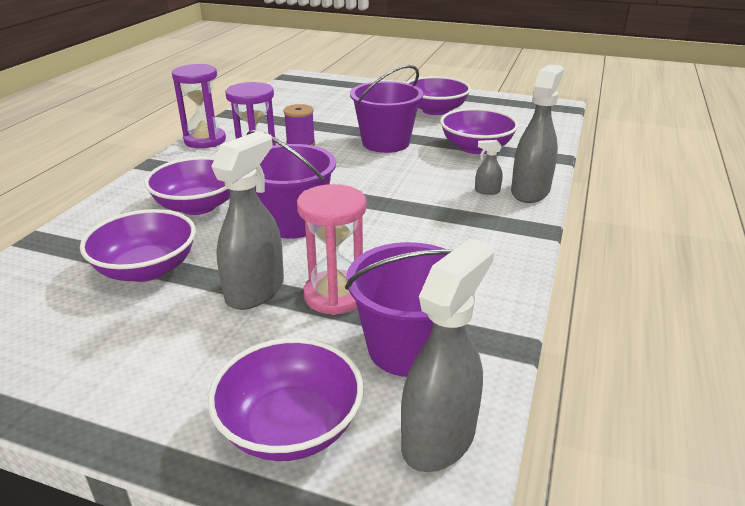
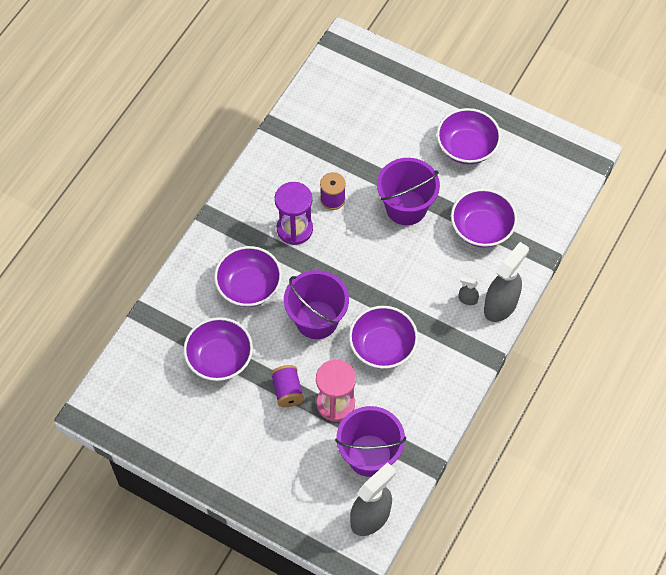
camera: 10 degrees right, 30 degrees up
purple hourglass [172,64,226,148] -> none
purple bowl [208,338,363,461] -> purple bowl moved to [349,306,418,369]
grey spray bottle [211,132,284,310] -> purple spool [271,365,304,407]

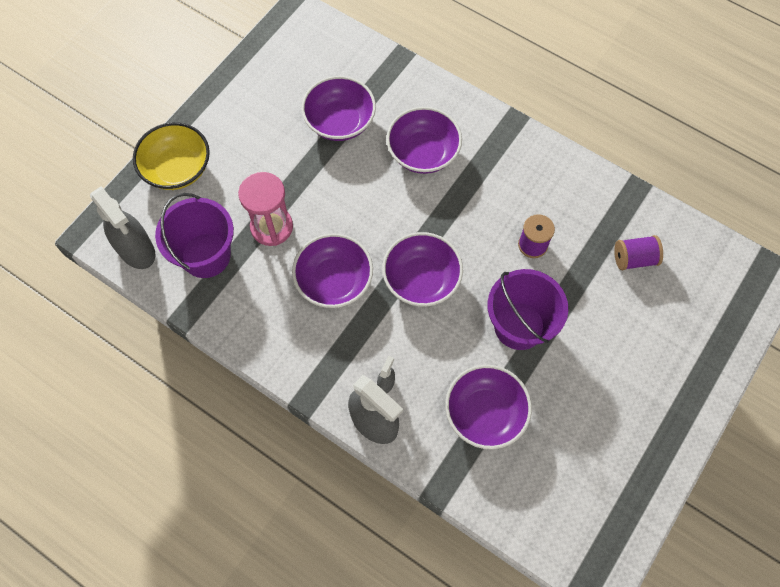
camera: 95 degrees right, 5 degrees up
purple spool [271,365,304,407] -> purple spool moved to [614,235,663,271]
purple hourglass [275,182,313,245] -> none
purple bucket [284,270,349,339] -> none
purple bowl [437,108,501,164] -> purple bowl moved to [382,232,463,307]
none -> yellow bowl [133,122,210,190]

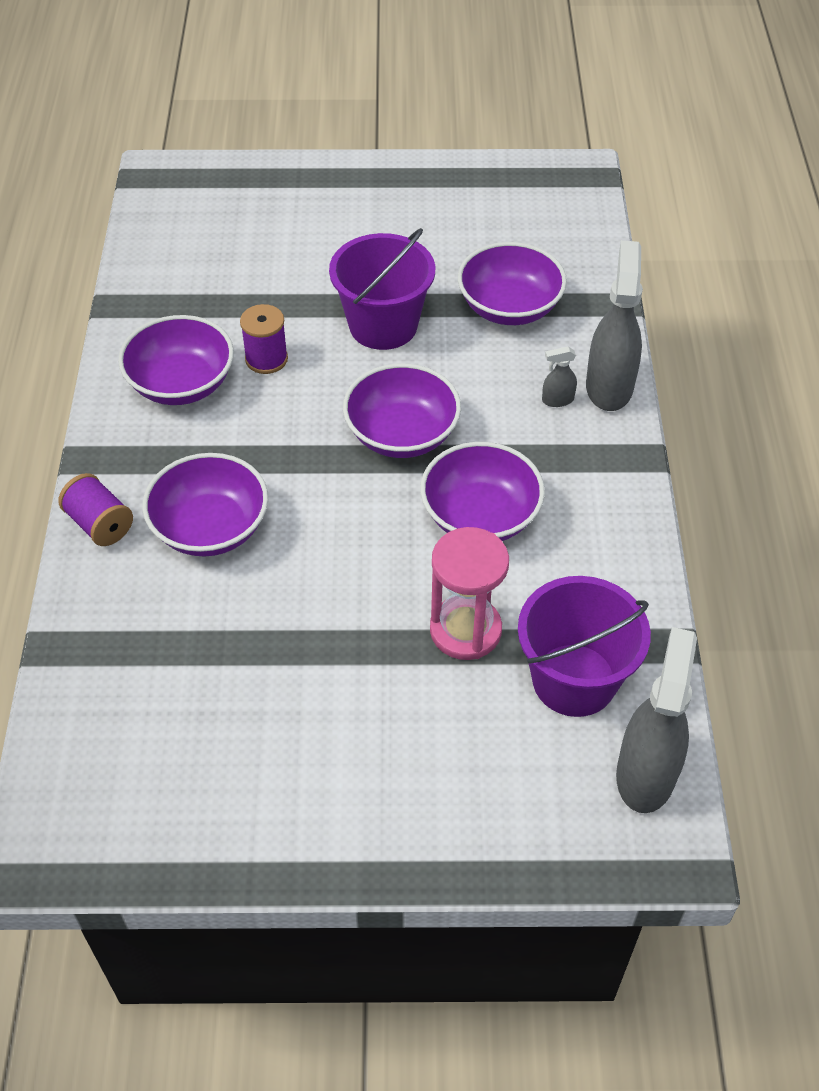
camera: 125 degrees left, 15 degrees down
yellow bowl [133,122,210,190] -> none
purple bowl [301,76,376,141] -> purple bowl moved to [118,315,234,405]
purple spool [614,235,663,271] -> purple spool moved to [58,473,133,546]

